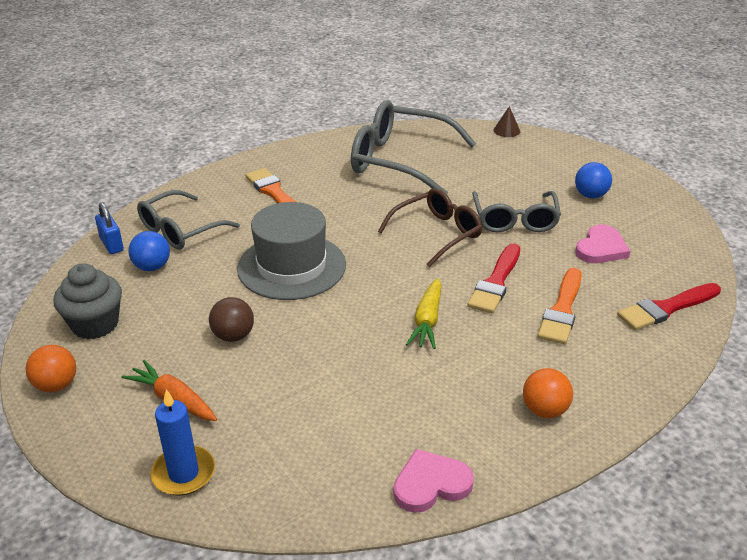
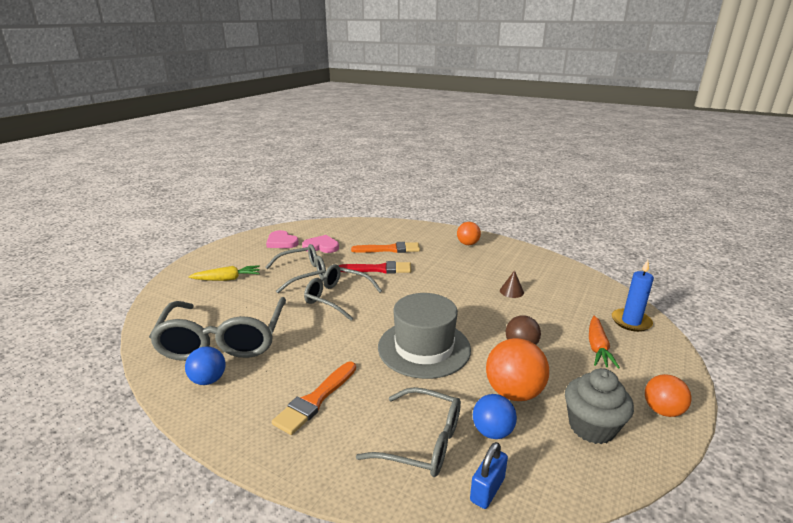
camera: 115 degrees left, 10 degrees down
brown glasses [378,188,483,267] -> grey glasses [304,264,382,321]
pink heart [393,449,474,513] -> pink heart moved to [266,230,299,248]
yellow carrot [406,278,441,349] -> yellow carrot moved to [188,265,260,281]
brown cone [494,106,520,137] -> brown cone moved to [500,270,524,298]
blue ball [575,162,612,198] -> blue ball moved to [185,346,226,385]
red brush [617,283,721,331] -> none
none -> orange ball [486,338,549,401]

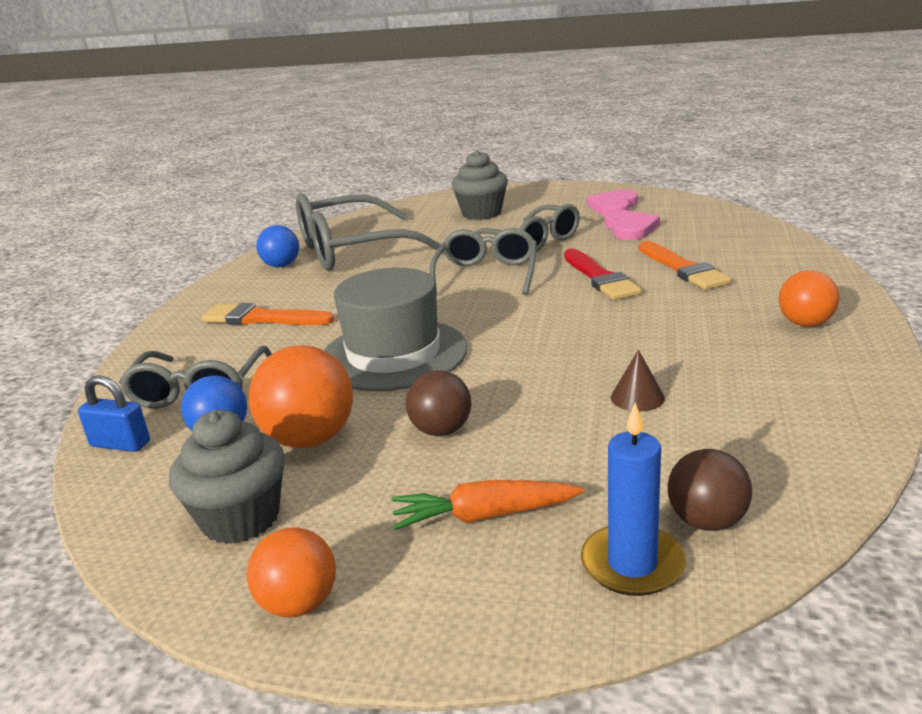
camera: 75 degrees right, 0 degrees up
yellow carrot [188,265,260,281] -> grey cupcake [452,150,508,220]
none -> brown ball [668,449,753,531]

